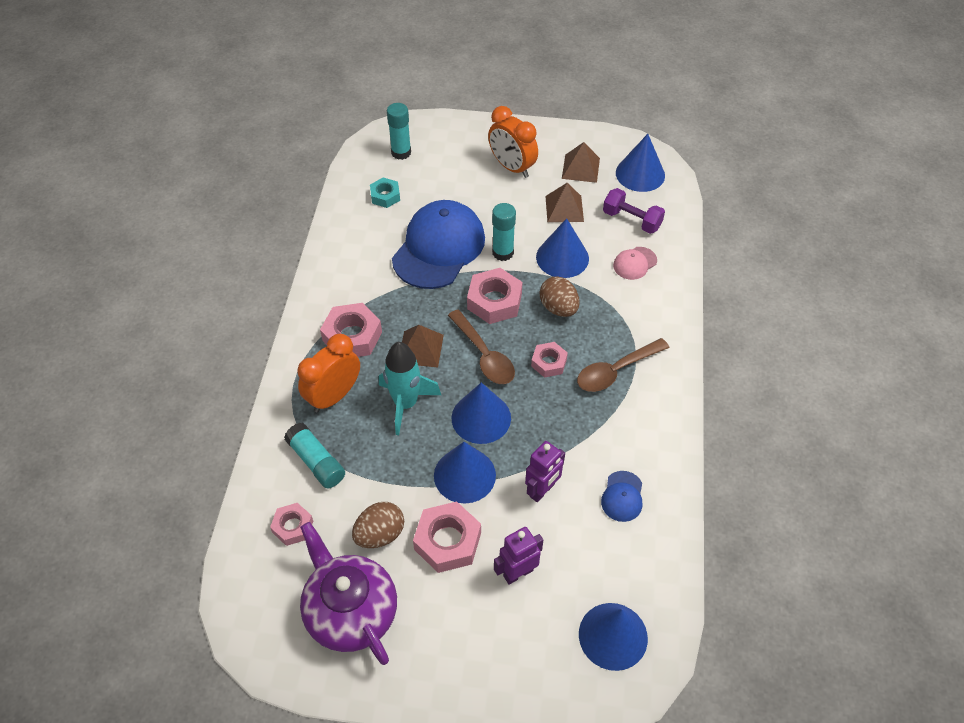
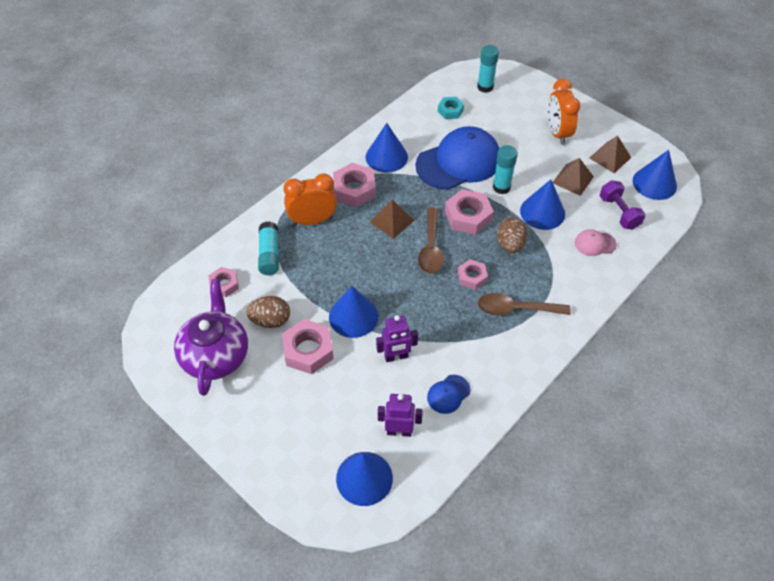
camera: 35 degrees right, 0 degrees up
turquoise rocket [379,342,441,435] -> none
blue cone [452,382,511,444] -> blue cone moved to [366,123,408,173]
purple robot [494,527,543,585] -> purple robot moved to [378,394,423,437]

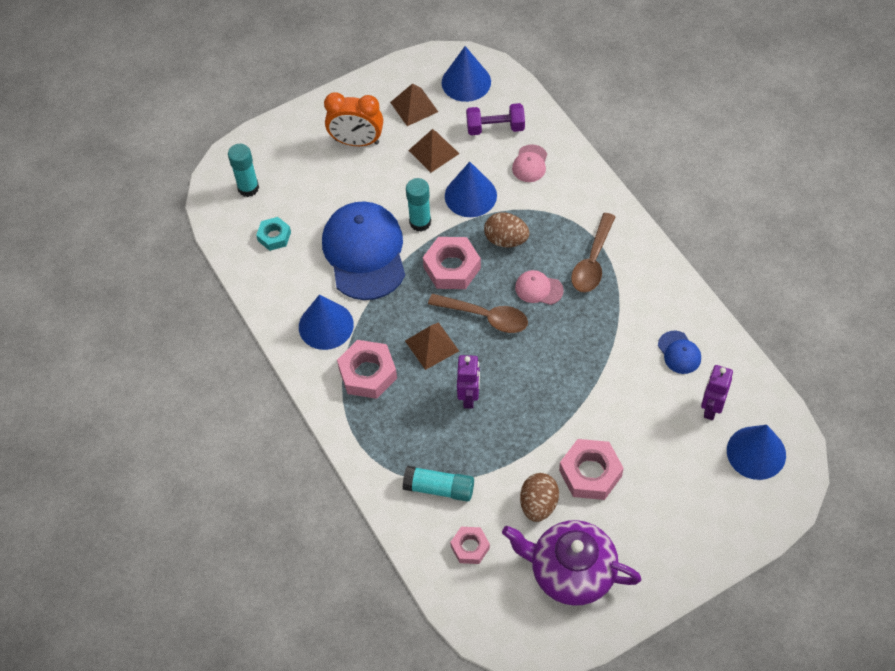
camera: 70 degrees left, 5 degrees up
orange clock [283,173,337,225] -> none
blue cone [329,286,378,338] -> none
purple robot [376,315,418,362] -> purple robot moved to [457,355,480,409]
pink nut [458,259,488,290] -> pink cap [515,270,564,305]

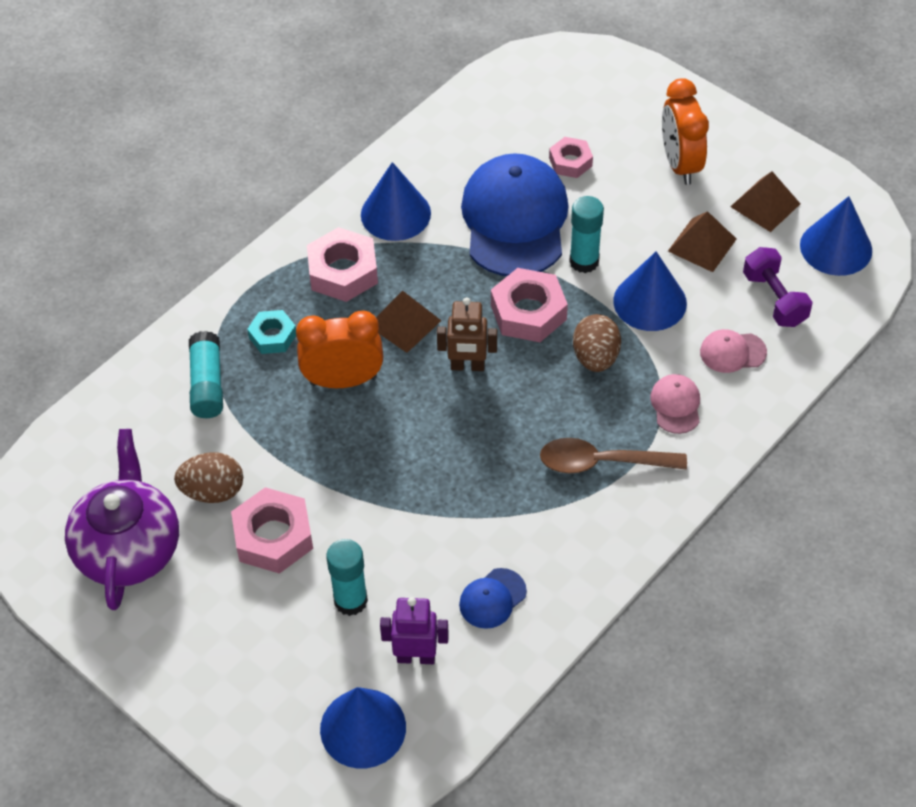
camera: 70 degrees right, 5 degrees down
turquoise glue stick [228,144,259,197] -> turquoise glue stick moved to [326,539,368,616]
turquoise nut [256,217,291,251] -> turquoise nut moved to [247,310,296,354]
blue cap [322,201,405,300] -> blue cap turned 60 degrees counterclockwise [461,153,569,276]
brown spoon [428,294,528,333] -> brown robot [437,297,497,371]
pink nut [450,527,490,564] -> pink nut moved to [549,137,593,178]
purple robot [457,355,480,409] -> orange clock [296,311,383,388]
pink cap [515,270,564,305] -> pink cap moved to [650,374,700,434]

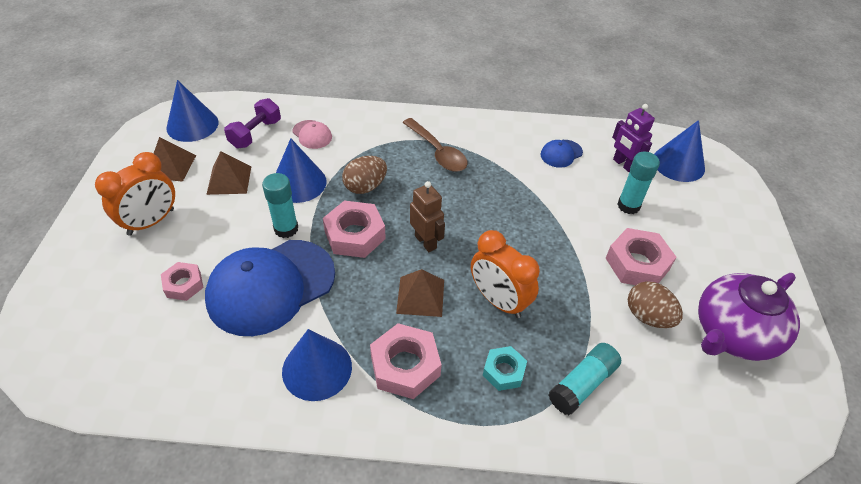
camera: 130 degrees left, 5 degrees down
blue cap [459,568,527,629] -> blue cap turned 135 degrees clockwise [541,140,583,168]
pink cap [650,374,700,434] -> none

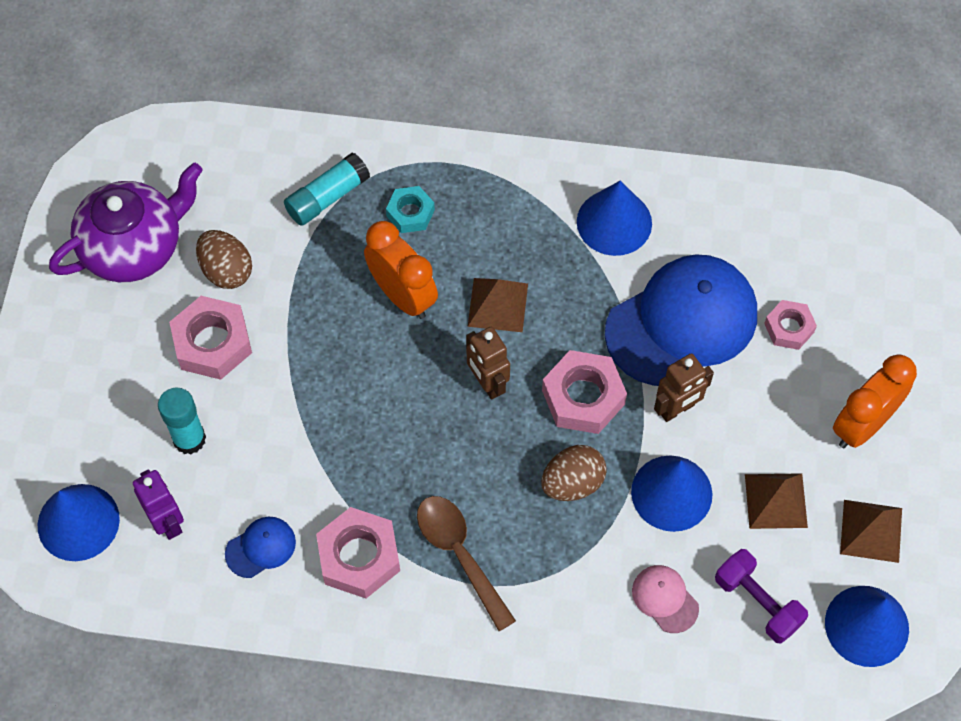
camera: 175 degrees left, 15 degrees up
purple dumbbell [224,98,281,148] -> purple dumbbell turned 75 degrees counterclockwise [715,549,808,644]
turquoise glue stick [262,173,298,238] -> brown robot [654,353,714,422]
pink nut [370,323,442,399] -> pink nut moved to [316,507,400,598]

